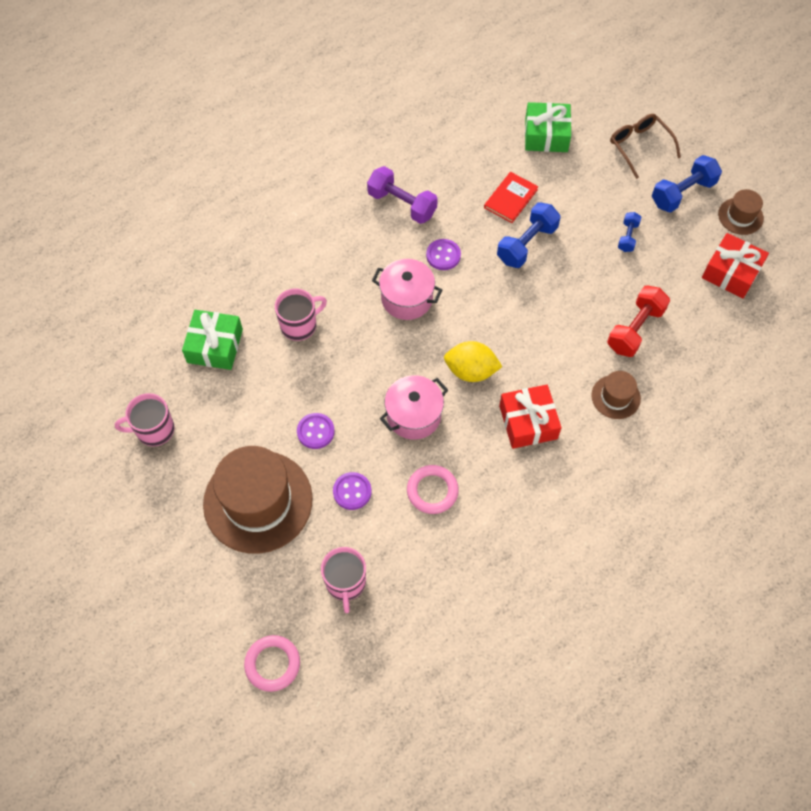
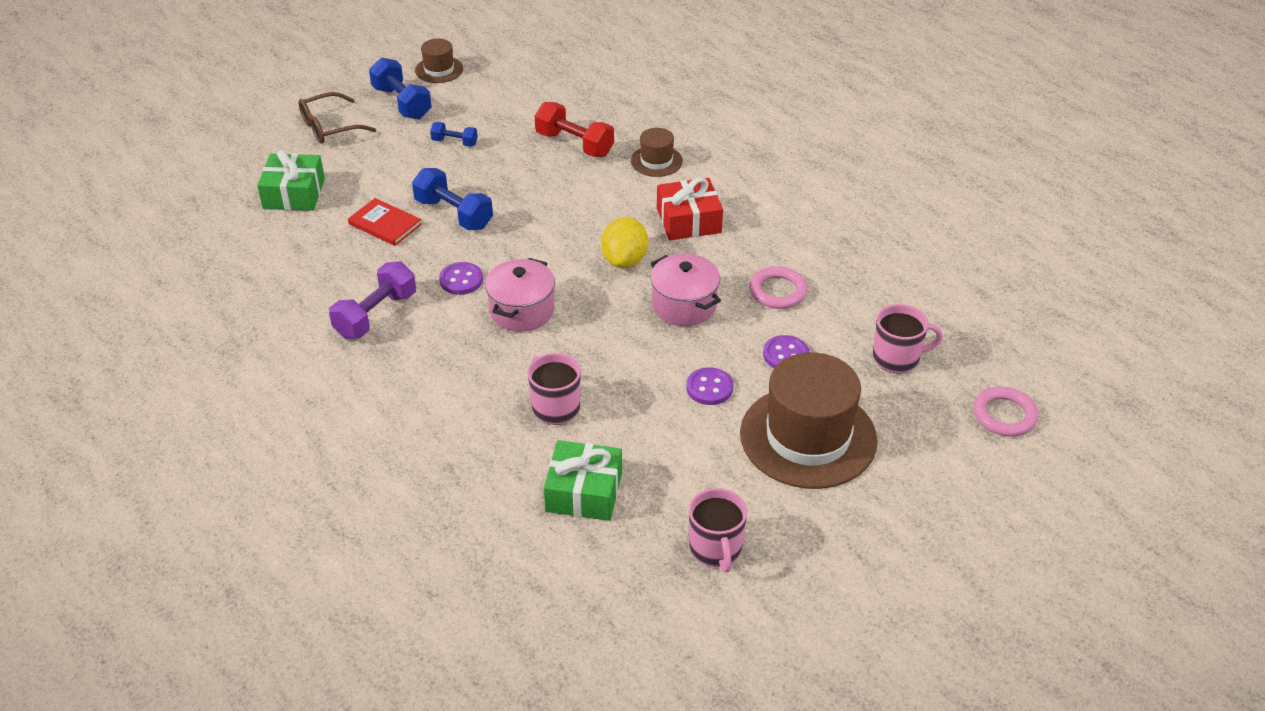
camera: 90 degrees left, 20 degrees down
red gift [702,233,769,298] -> none

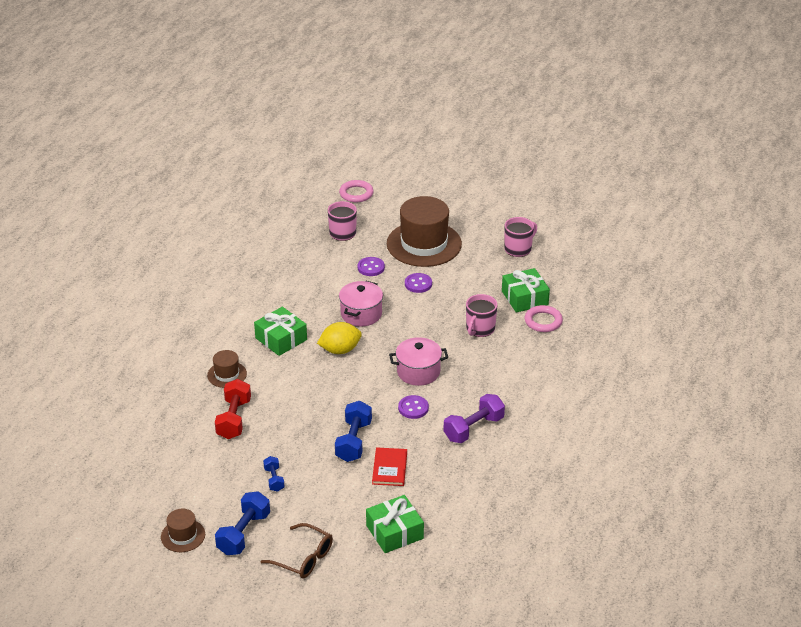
camera: 120 degrees left, 5 degrees down
purple dumbbell [329,261,416,339] -> purple dumbbell turned 45 degrees counterclockwise [443,394,505,443]
red gift [657,178,723,240] -> green gift [254,307,307,356]
pink ring [749,266,808,309] -> pink ring moved to [525,305,563,332]

